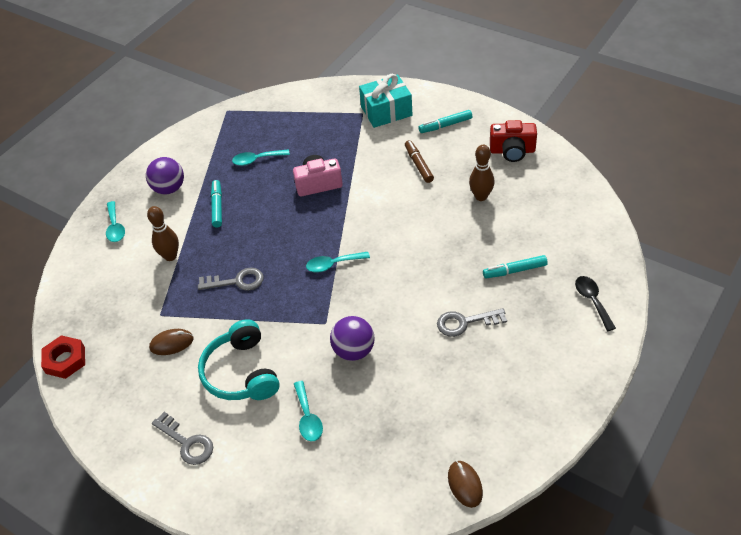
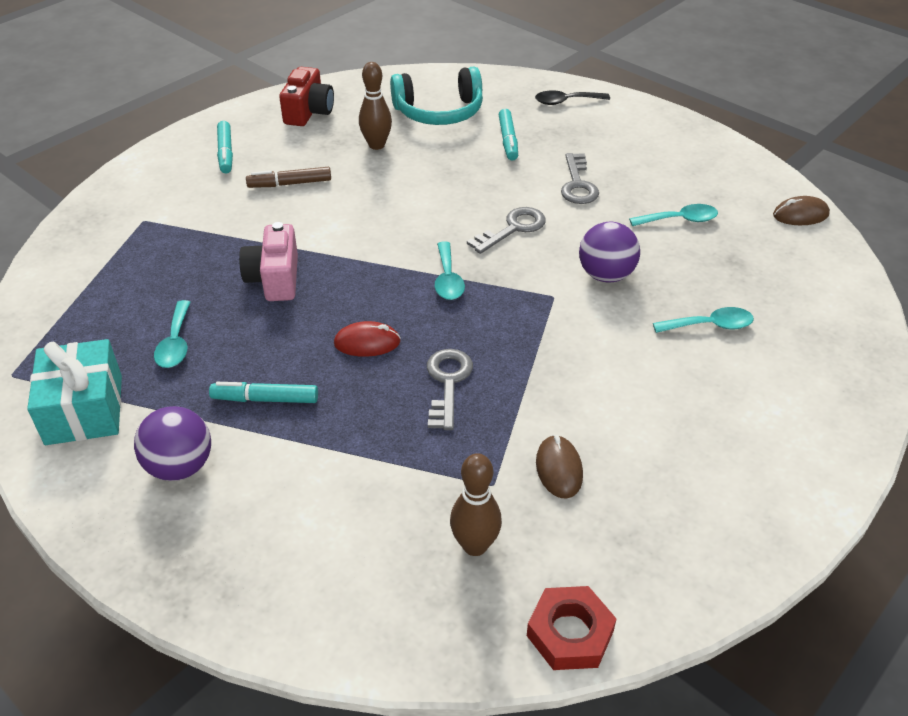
camera: 85 degrees left, 5 degrees down
turquoise spoon [106,201,125,242] -> turquoise spoon moved to [629,204,718,226]
brown bowling pin [147,206,179,261] -> brown bowling pin moved to [450,453,502,556]
grey key [152,412,213,465] -> grey key moved to [467,207,546,254]
turquoise headphones [198,319,280,400] -> turquoise headphones moved to [390,67,483,125]
turquoise gift [359,74,412,128] -> turquoise gift moved to [27,339,122,445]
none -> red mouse [334,321,401,357]

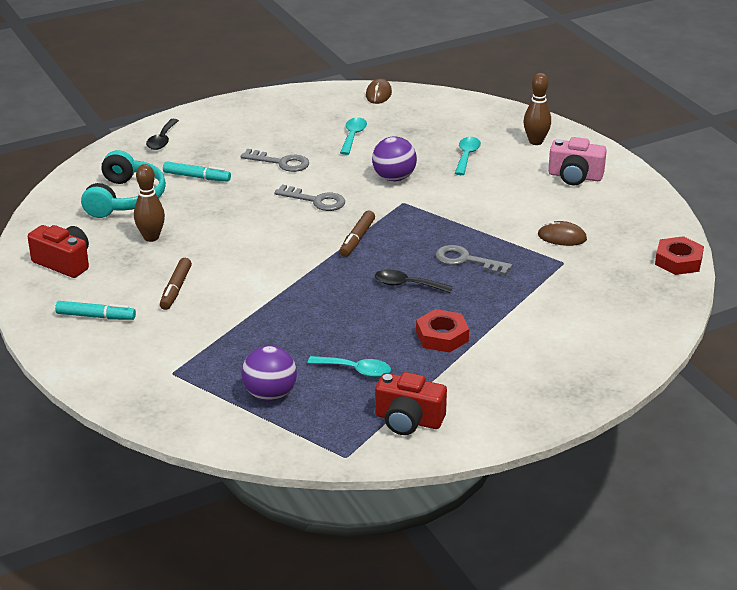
camera: 70 degrees left, 10 degrees down
turquoise gift [27,339,122,445] -> red camera [375,372,447,435]
purple ball [134,406,211,481] -> purple ball moved to [242,346,297,401]
turquoise marker [209,382,318,403] -> red nut [416,309,469,353]
pink camera [239,222,298,301] -> pink camera moved to [548,137,607,185]
red mouse [334,321,401,357] -> black spoon [375,270,453,293]
turquoise spoon [435,241,465,300] -> brown marker [339,211,375,257]
brown bowling pin [450,453,502,556] -> brown bowling pin moved to [523,73,551,145]
grey key [467,207,546,254] -> grey key turned 135 degrees clockwise [275,185,345,211]

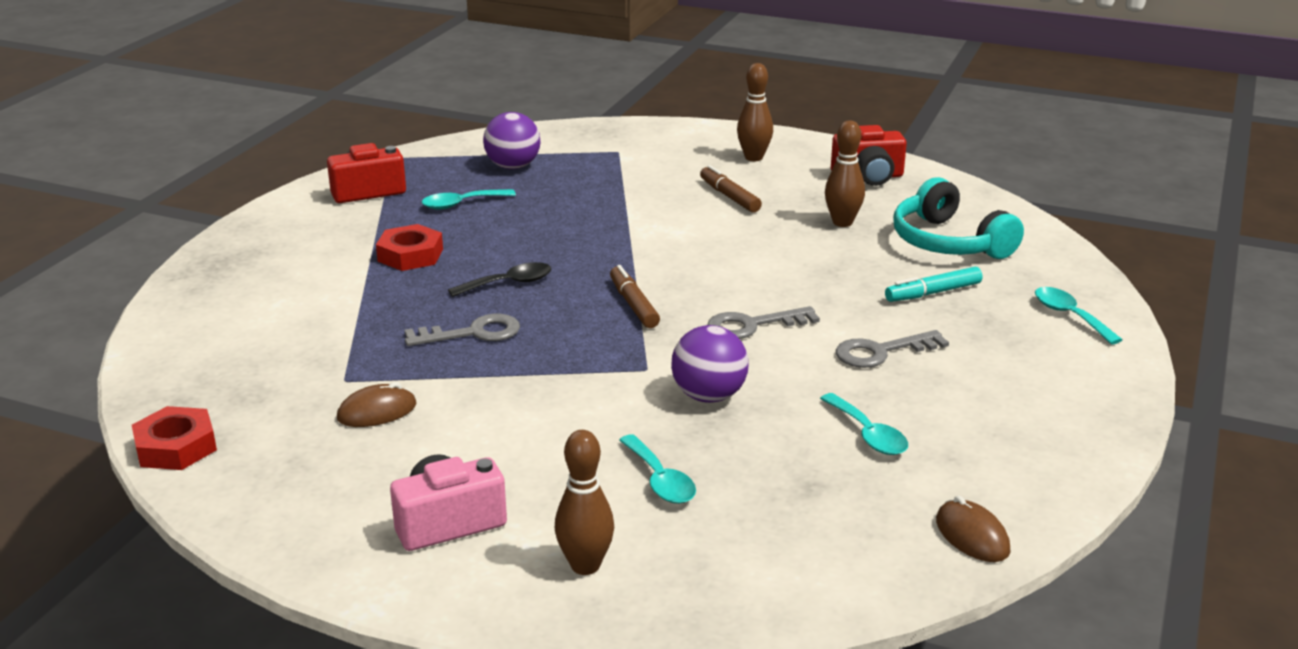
camera: 140 degrees right, 5 degrees down
turquoise marker [55,301,136,320] -> brown bowling pin [737,63,773,161]
black spoon [146,119,179,150] -> turquoise spoon [1035,287,1122,345]

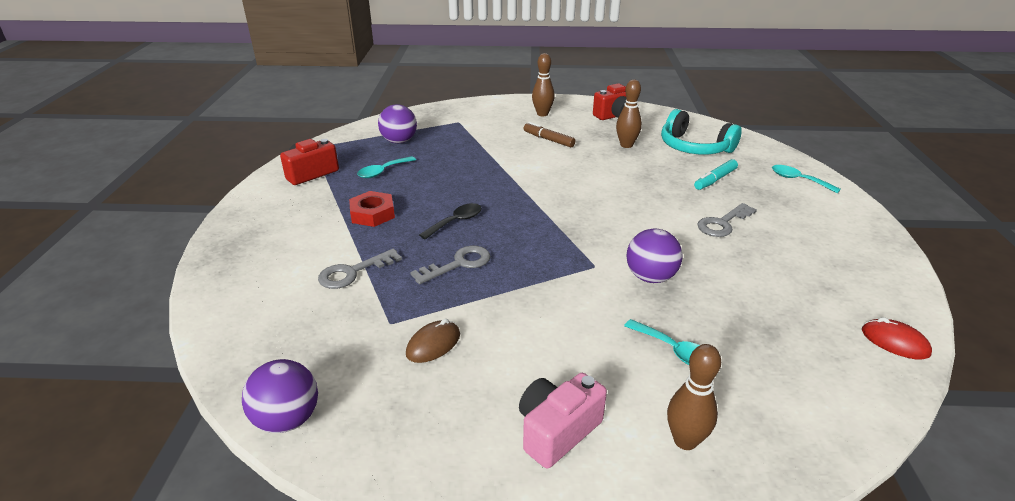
camera: 20 degrees left, 5 degrees up
red nut [132,406,217,470] -> purple ball [242,359,318,433]
brown marker [610,265,660,328] -> none
grey key [708,306,820,339] -> grey key moved to [318,249,402,289]
turquoise spoon [820,393,908,455] -> none
brown mouse [936,496,1010,562] -> red mouse [862,317,932,360]

